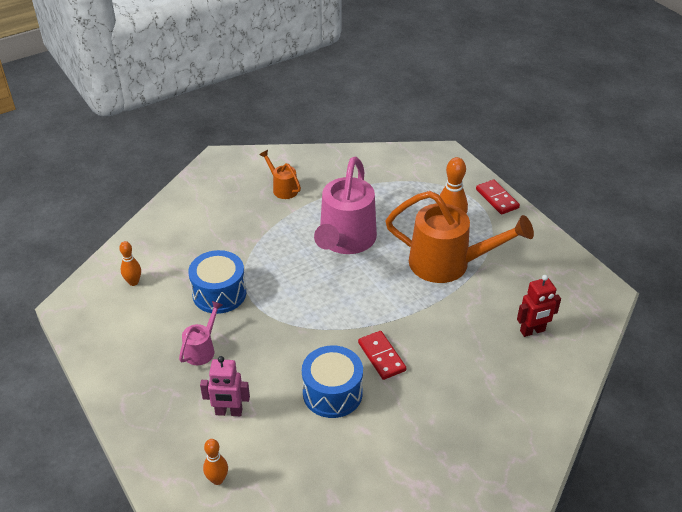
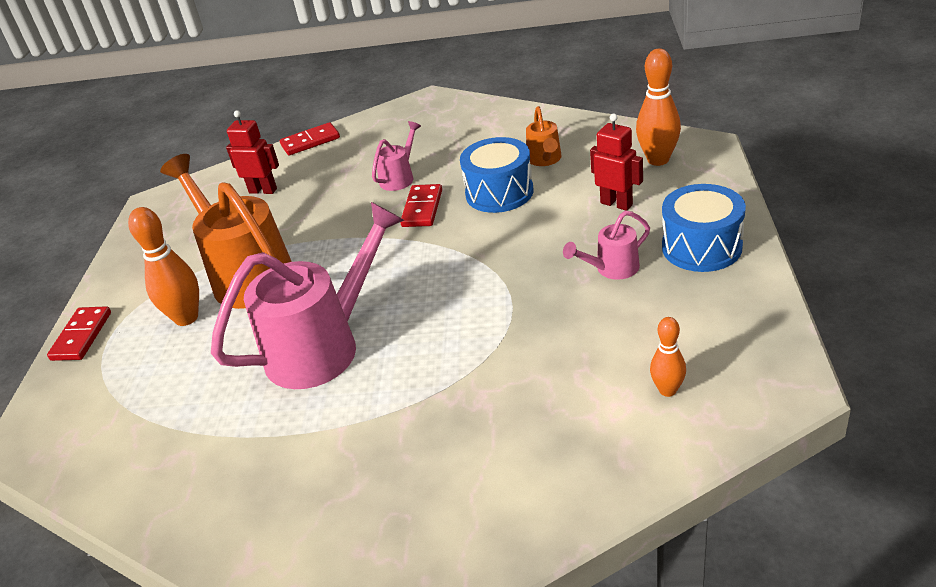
camera: 140 degrees left, 5 degrees down
blue drum [188,250,246,314] -> blue drum moved to [662,184,746,272]
pink robot [200,356,250,416] -> red robot [590,114,643,211]
orange bowling pin [203,439,228,485] -> orange bowling pin [636,49,681,166], size x1.69
orange watering can [259,150,301,199] -> orange watering can moved to [526,106,562,166]
none -> red domino [280,122,340,155]
none -> pink watering can [372,121,421,191]

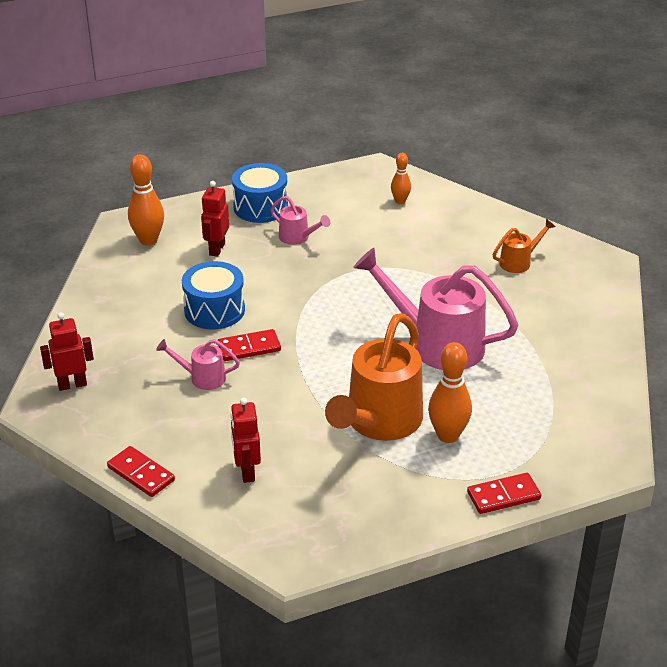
camera: 120 degrees left, 0 degrees up
orange watering can [526,106,562,166] -> orange watering can moved to [493,219,555,273]
none -> red robot [40,312,94,391]

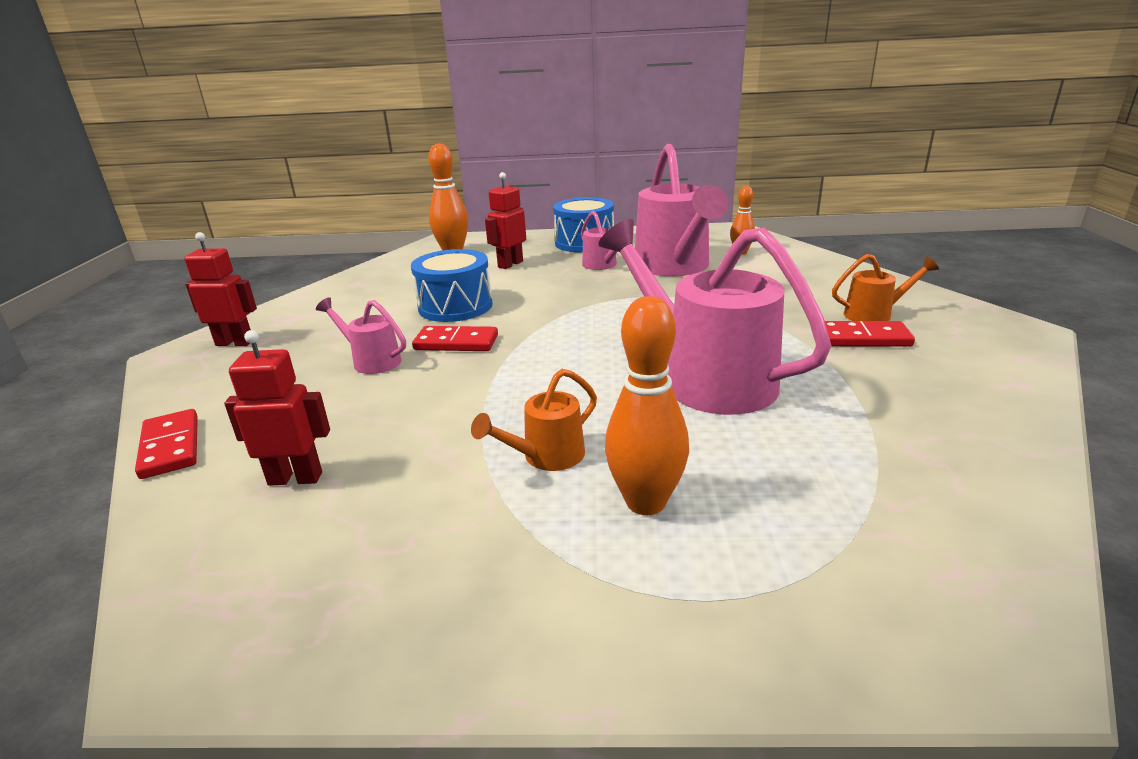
camera: 25 degrees right, 10 degrees down
red robot [230,397,261,483] -> red robot turned 75 degrees clockwise [224,330,330,486]
orange watering can [325,313,423,441] -> orange watering can [471,369,597,471], size x0.47
red domino [467,473,541,514] -> red domino moved to [825,321,915,347]
none -> pink watering can [635,144,728,276]

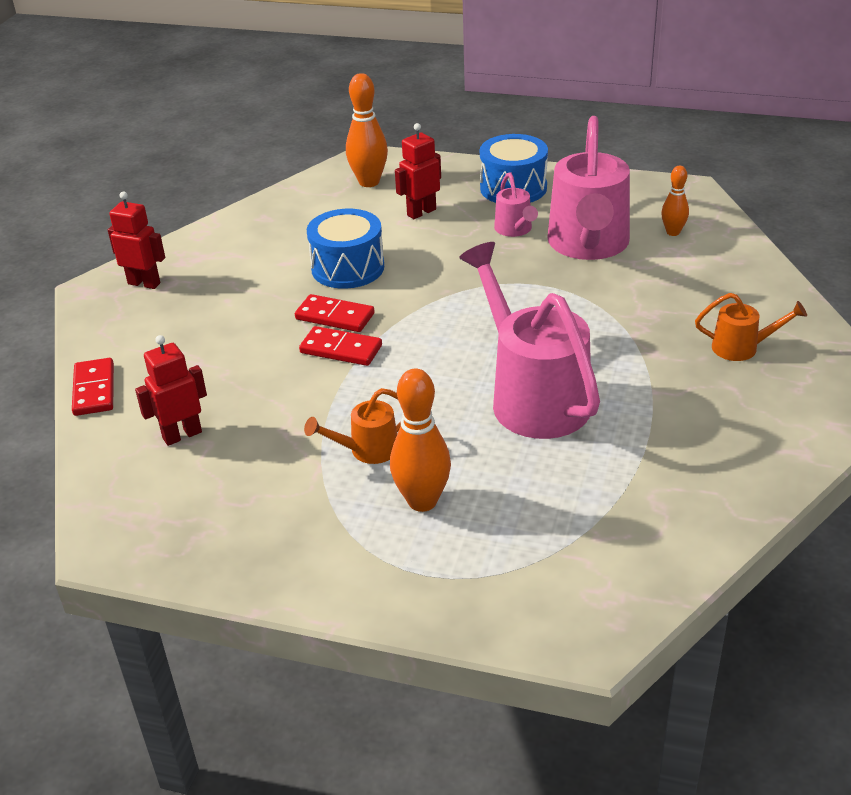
camera: 15 degrees right, 10 degrees up
red robot [224,330,330,486] -> red robot turned 45 degrees counterclockwise [135,335,207,446]
pink watering can [316,297,406,374] -> none
red domino [825,321,915,347] -> red domino moved to [299,326,382,366]

